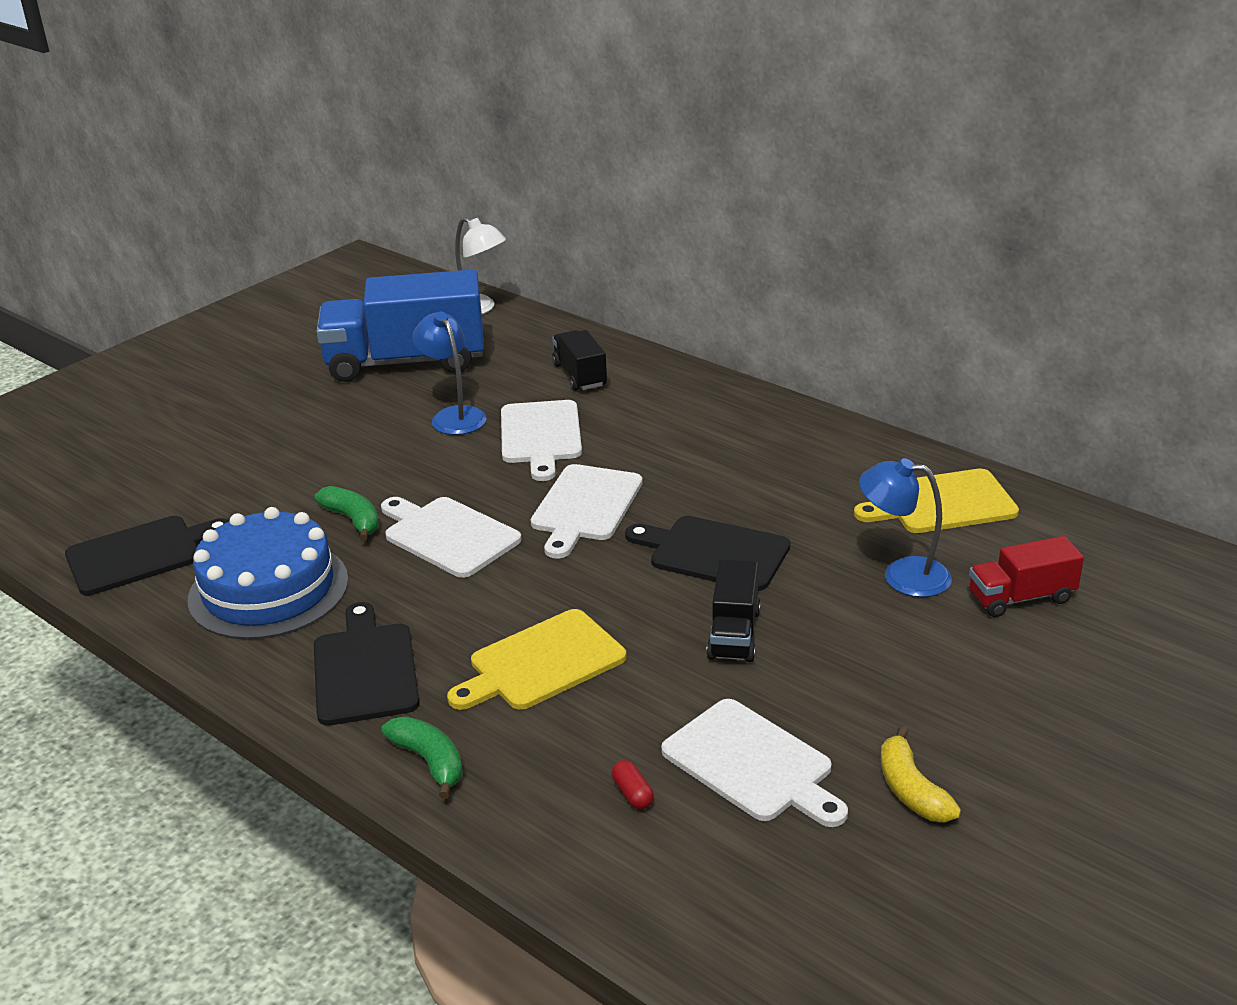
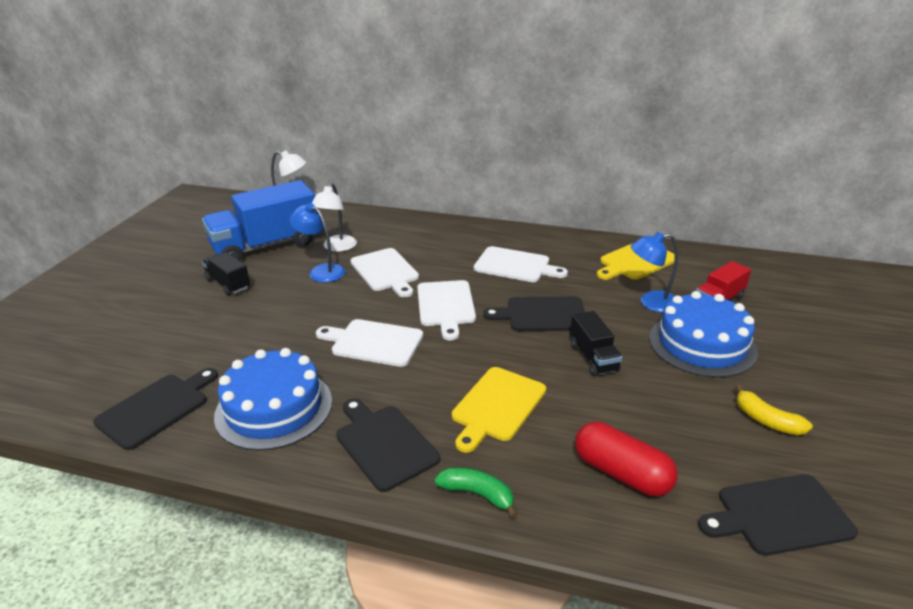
camera: 25 degrees left, 0 degrees up
green banana [314,486,379,541] -> none
black truck [552,330,607,391] -> black truck moved to [202,252,250,295]
red capsule [612,760,654,809] -> red capsule [575,422,678,497], size x2.50
white cutting board [661,699,848,827] -> white cutting board moved to [474,246,568,282]
none -> white lamp [312,183,357,252]
none -> blue cake [649,291,758,378]
none -> black cutting board [698,474,858,556]

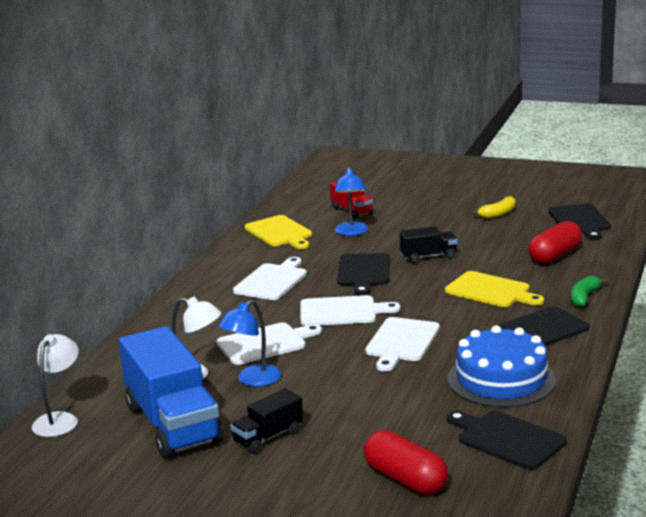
camera: 85 degrees left, 10 degrees down
blue cake [649,291,758,378] -> none
none -> red capsule [364,430,448,495]

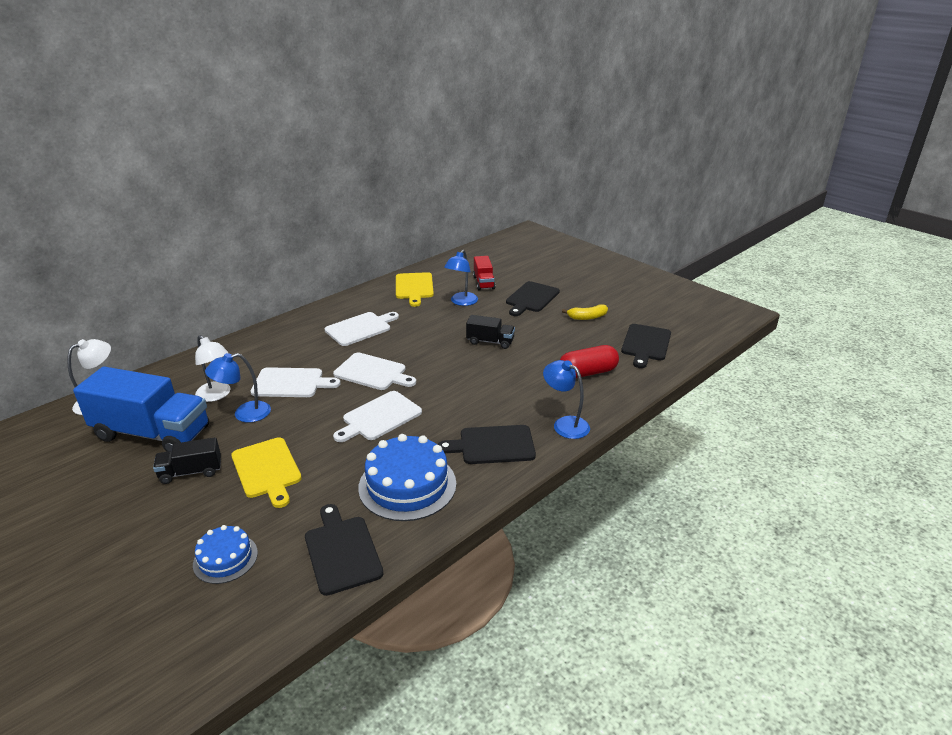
camera: 25 degrees right, 10 degrees up
blue truck [119,326,223,458] -> blue truck turned 75 degrees counterclockwise [73,366,209,452]
black cutting board [337,253,390,296] -> black cutting board moved to [506,281,560,316]
red capsule [364,430,448,495] -> blue cake [193,525,258,584]
yellow cutting board [445,271,544,307] -> yellow cutting board moved to [231,437,302,508]
green banana [571,276,608,307] -> blue lamp [543,360,590,439]

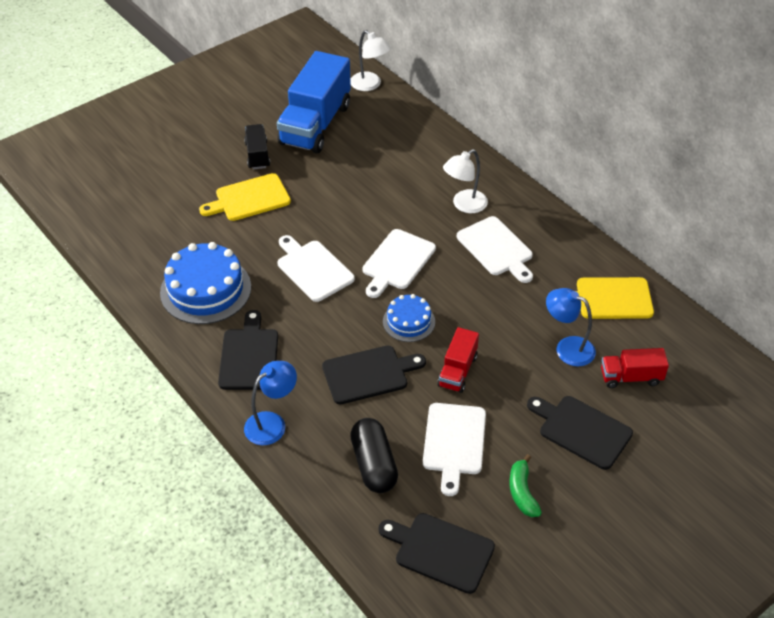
camera: 95 degrees right, 15 degrees up
blue cake [193,525,258,584] -> blue cake moved to [383,294,435,342]
white lamp [195,335,230,402] -> white lamp moved to [443,149,488,213]
blue lamp [205,353,271,422] -> none
white cutting board [250,367,341,397] -> white cutting board moved to [423,403,486,496]
black cutting board [305,504,383,596] -> black cutting board moved to [322,346,426,404]
black truck [466,315,515,349] -> red truck [437,327,479,393]
red capsule [560,345,619,378] -> black capsule [350,418,398,493]
yellow banana [562,304,608,320] -> green banana [509,454,542,517]

